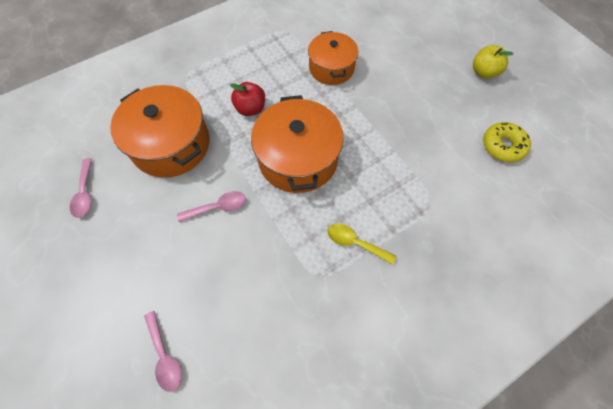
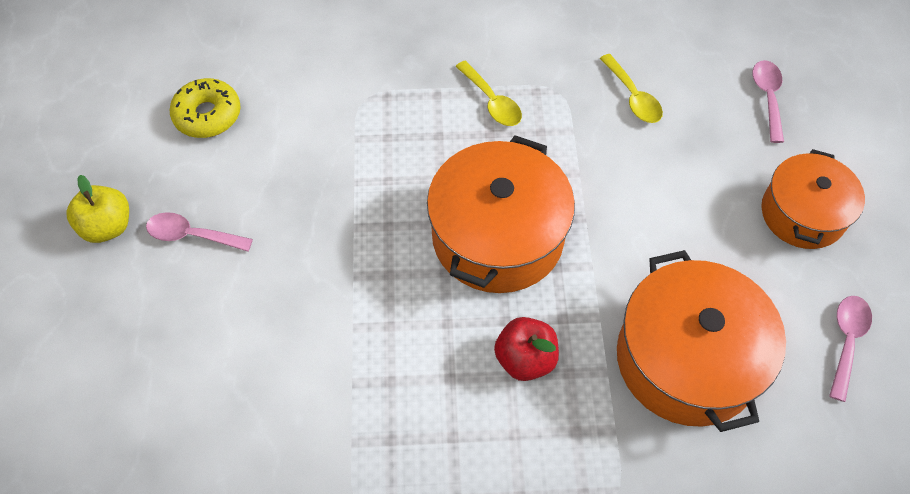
camera: 150 degrees left, 5 degrees down
pink spoon [177,191,246,222] -> pink spoon moved to [146,212,253,252]
orange pot [308,31,358,85] -> orange pot moved to [761,149,865,249]
none -> yellow spoon [600,54,663,123]

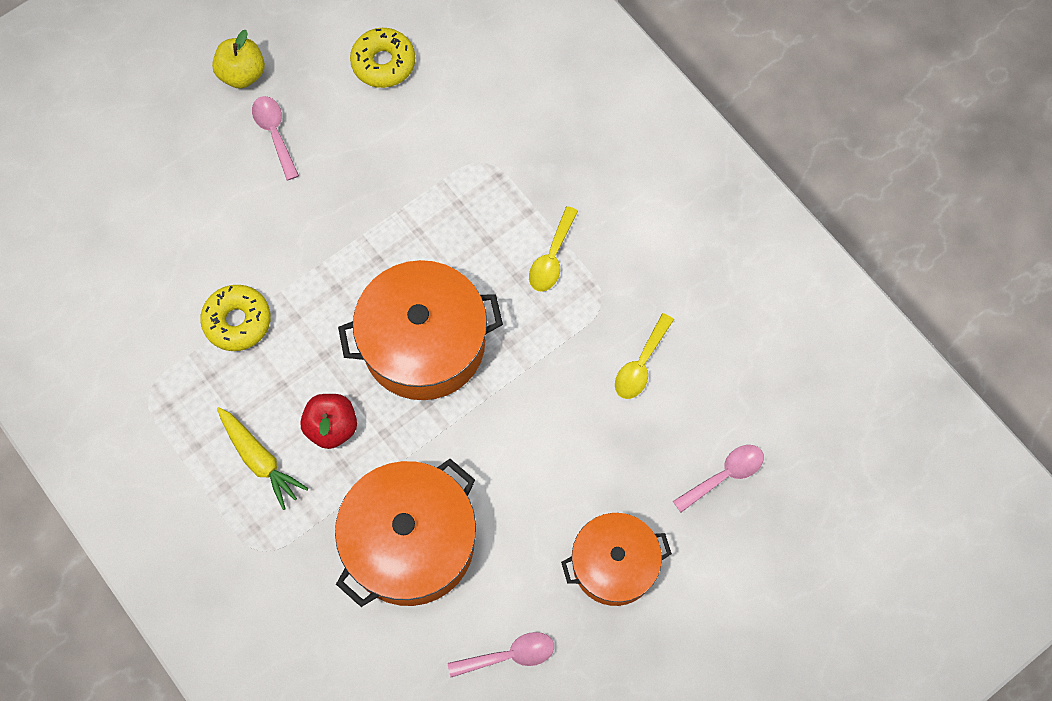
camera: 55 degrees right, 10 degrees up
none -> yellow donut [200,285,271,351]
none -> yellow carrot [217,407,308,510]

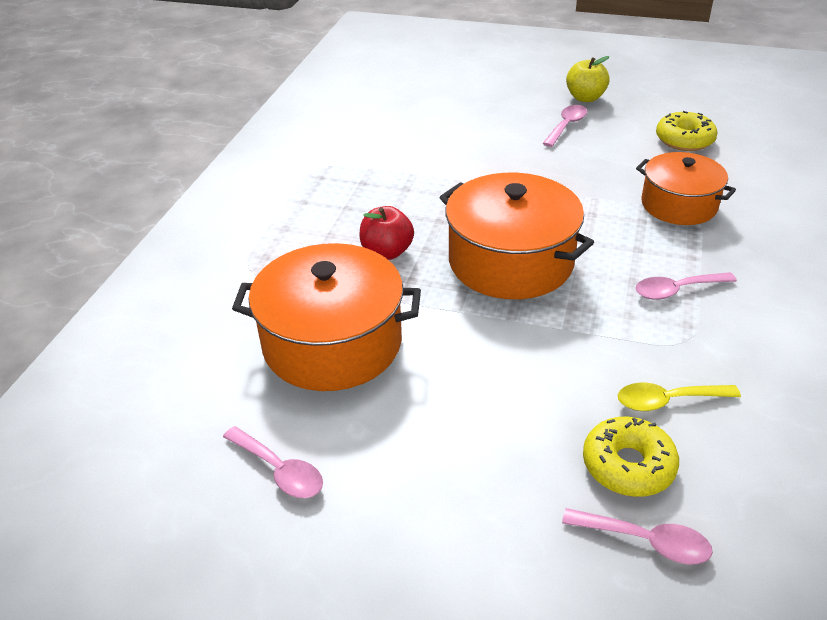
camera: 55 degrees right, 30 degrees down
yellow donut [200,285,271,351] -> yellow donut moved to [583,417,679,497]
yellow carrot [217,407,308,510] -> none
yellow spoon [529,206,578,292] -> pink spoon [635,272,737,300]
orange pot [561,513,672,606] -> orange pot moved to [636,152,736,225]

